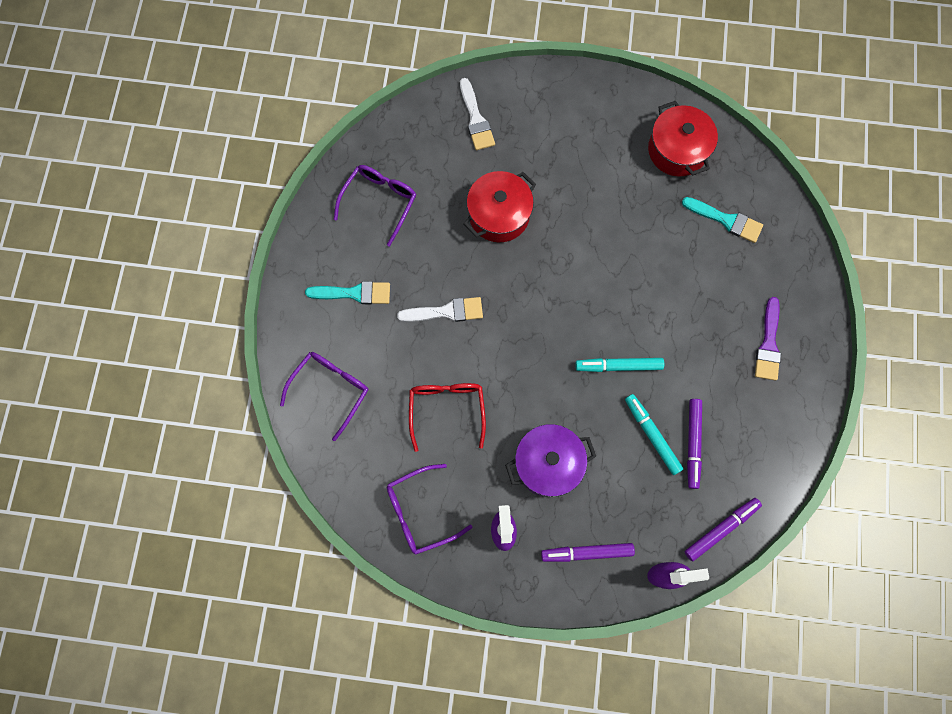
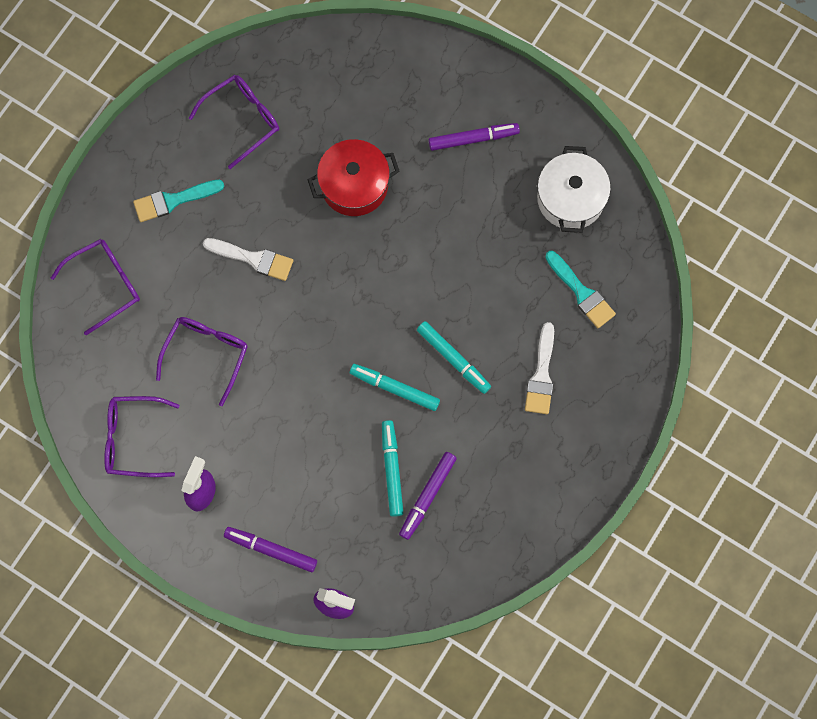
camera: 25 degrees right, 0 degrees up
turquoise brush [305,281,390,304] -> turquoise brush turned 135 degrees clockwise [133,180,224,222]
red glasses [409,383,486,452] -> purple glasses [156,317,248,406]
white brush [460,78,495,150] -> white brush moved to [525,322,554,414]
purple pot [505,424,596,497] -> none
red pot [648,101,718,177] -> white pot [537,146,611,233]
purple marker [685,498,762,562] -> purple marker moved to [428,123,520,151]
purple brush [755,297,781,381] -> none
none -> turquoise marker [417,321,491,394]

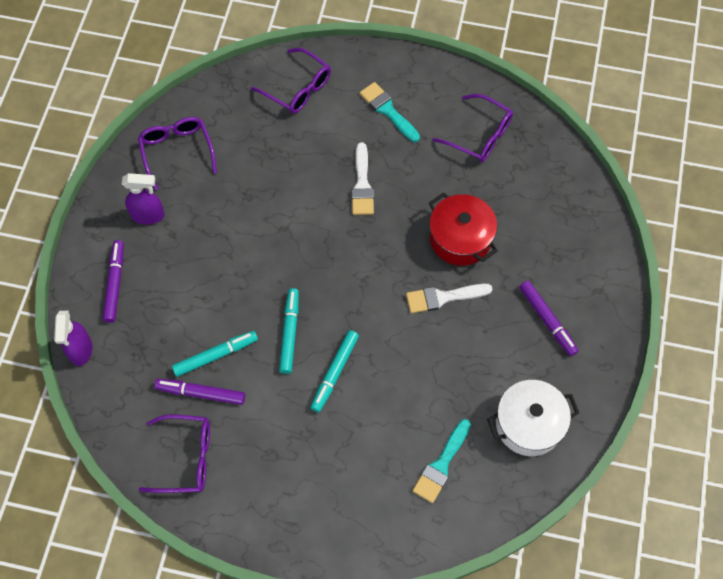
camera: 70 degrees right, 10 degrees down
purple glasses [156,317,248,406] -> purple glasses moved to [139,414,210,493]
white brush [525,322,554,414] -> white brush moved to [406,284,492,313]

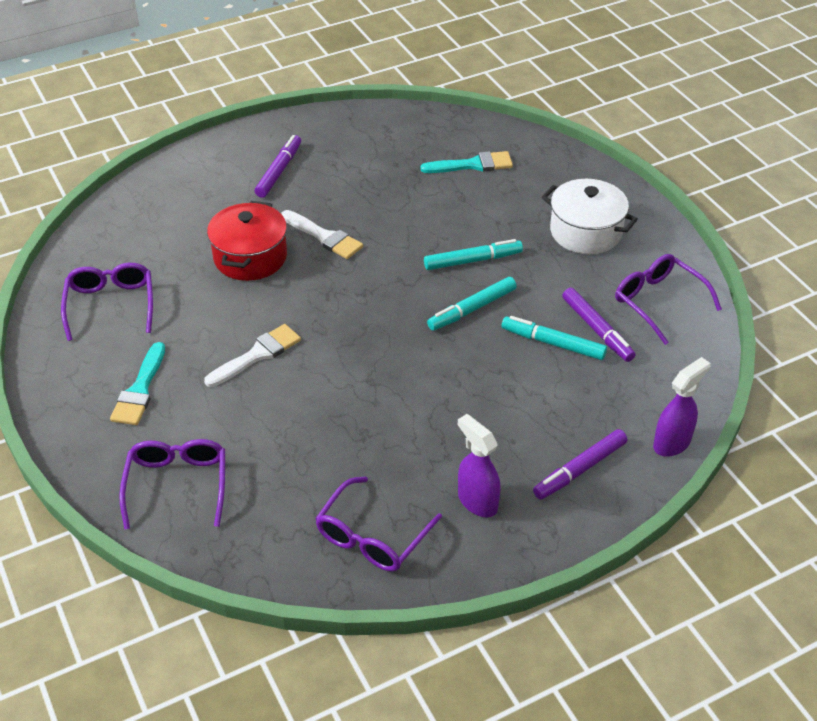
camera: 130 degrees left, 20 degrees down
white pot [487,380,579,456] -> white pot moved to [542,179,638,254]

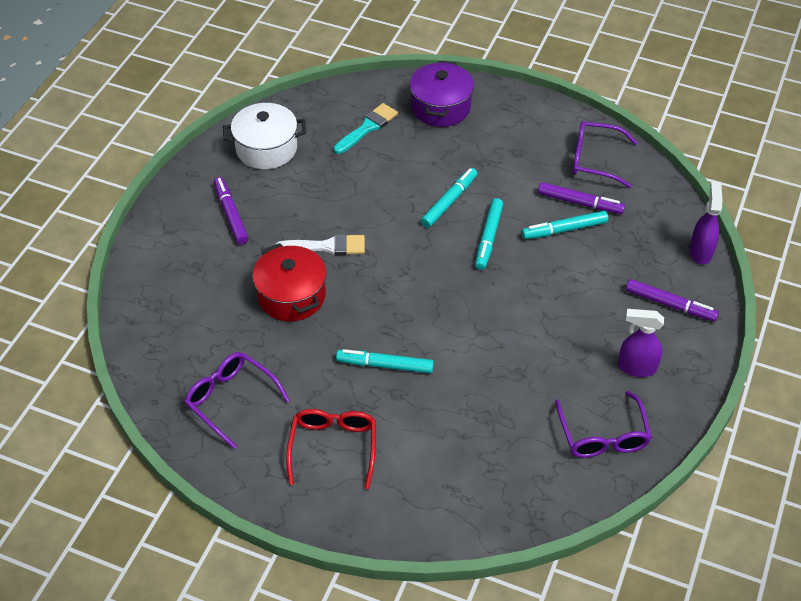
camera: 40 degrees left, 5 degrees up
turquoise brush [110,342,165,425] -> red glasses [286,409,376,489]
purple glasses [119,439,225,530] -> none
white brush [204,324,301,387] -> turquoise marker [336,349,434,373]
purple marker [533,429,627,500] -> purple marker turned 75 degrees counterclockwise [626,279,719,322]
white pot [542,179,638,254] -> white pot moved to [223,103,306,169]
none -> purple pot [409,61,474,127]

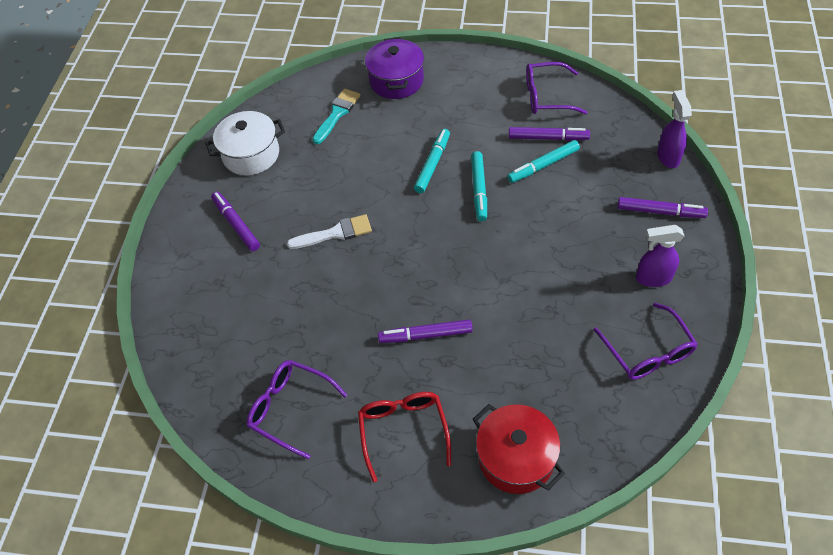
camera: 10 degrees left, 5 degrees up
red pot [252,243,326,321] -> red pot moved to [473,404,565,494]
turquoise marker [336,349,434,373] -> purple marker [378,320,473,343]

